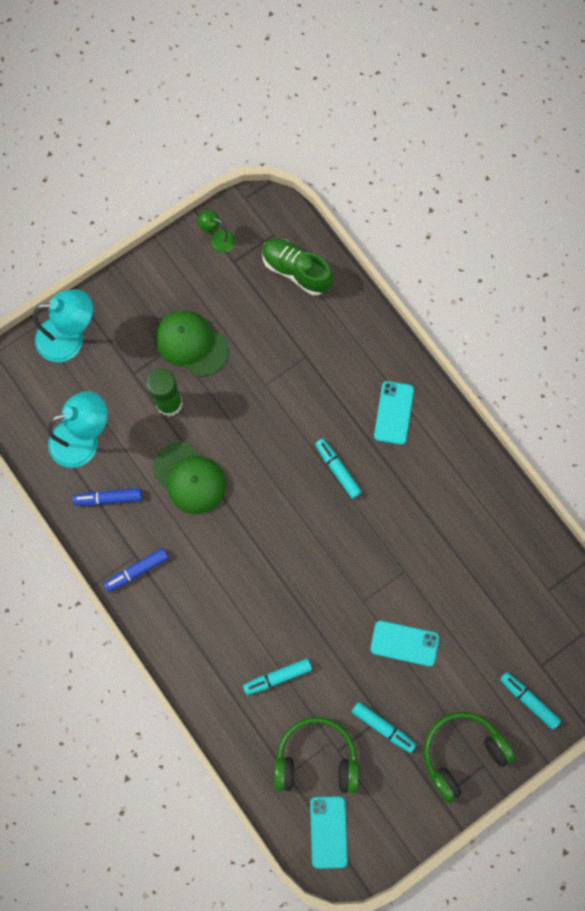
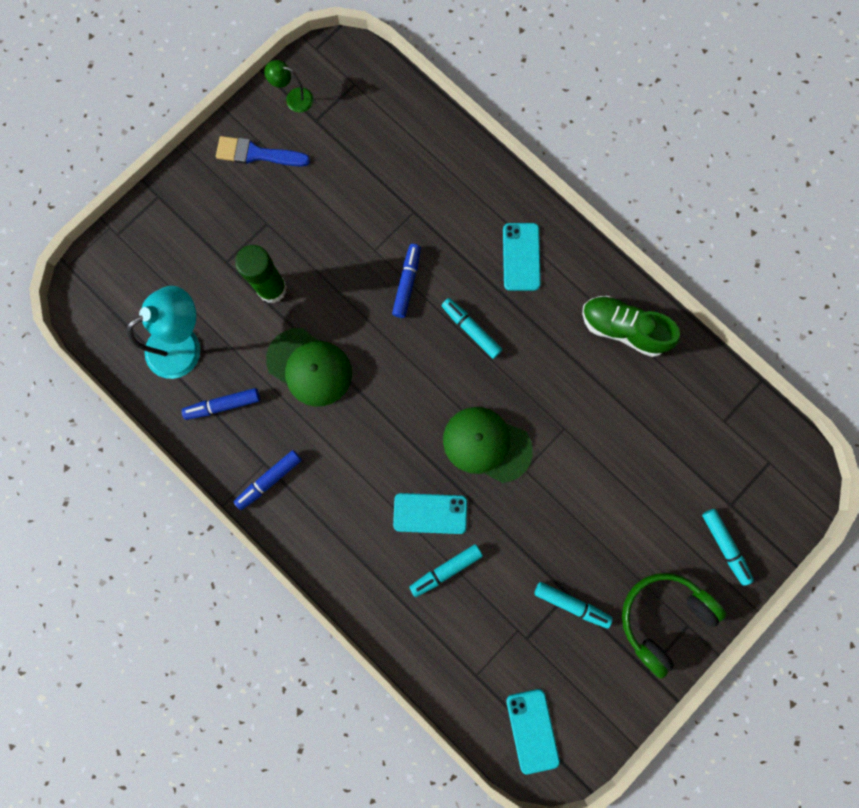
camera: 10 degrees left, 5 degrees up
turquoise lamp [33,289,93,362] -> none
green cap [155,310,229,377] -> green cap moved to [443,407,533,483]
green shoe [262,238,333,296] -> green shoe moved to [582,296,680,357]
green headphones [274,717,359,793] -> none
turquoise phone [370,621,439,666] -> turquoise phone moved to [393,493,467,534]
turquoise marker [500,672,561,729] -> turquoise marker turned 150 degrees counterclockwise [702,509,754,586]
none -> blue brush [216,136,310,167]
none -> blue marker [392,244,421,318]

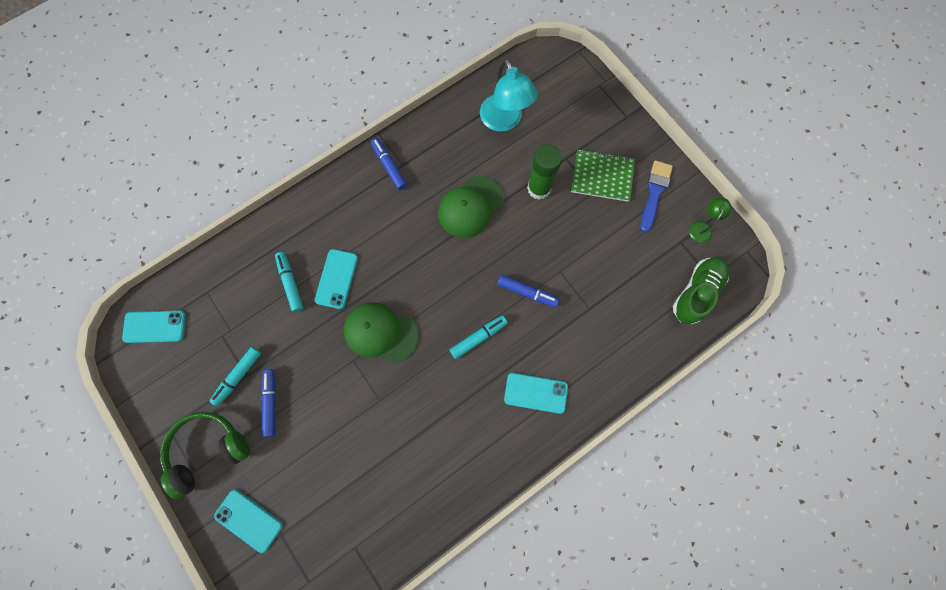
camera: 100 degrees right, 5 degrees down
blue marker [182,388,260,420] -> blue marker moved to [261,369,276,437]
green cap [443,407,533,483] -> green cap turned 105 degrees counterclockwise [344,302,418,363]
green shoe [582,296,680,357] -> green shoe moved to [673,257,729,324]
green headphones [622,573,726,679] -> green headphones turned 90 degrees counterclockwise [160,412,250,499]
turquoise marker [702,509,754,586] -> turquoise phone [214,489,283,553]
none -> green notebook [571,149,635,202]

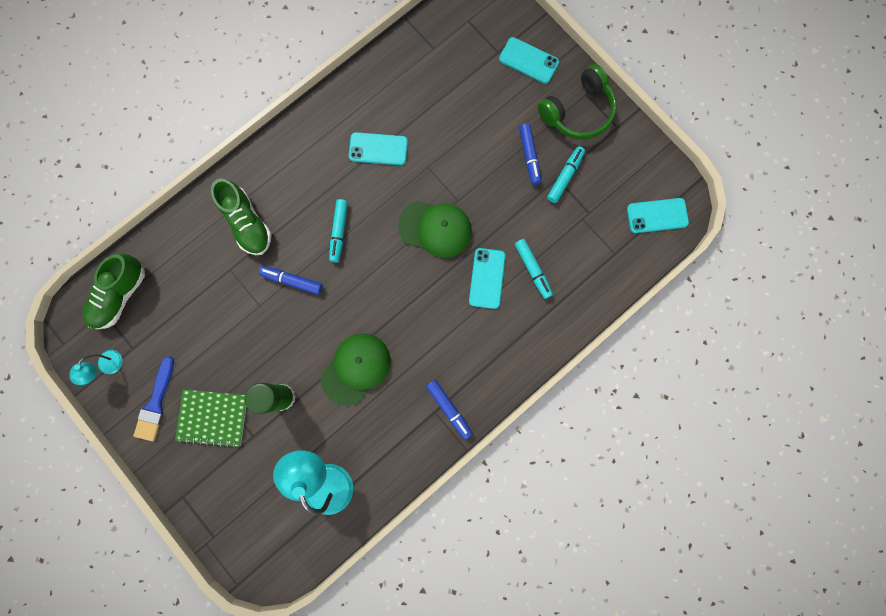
camera: 175 degrees right, 5 degrees up
turquoise marker [450,315,508,359] -> turquoise marker turned 45 degrees counterclockwise [329,199,348,262]
turquoise phone [504,373,568,414] -> turquoise phone moved to [349,132,408,165]
green lamp [689,197,731,243] -> turquoise lamp [70,350,122,385]
none -> green shoe [211,178,272,255]

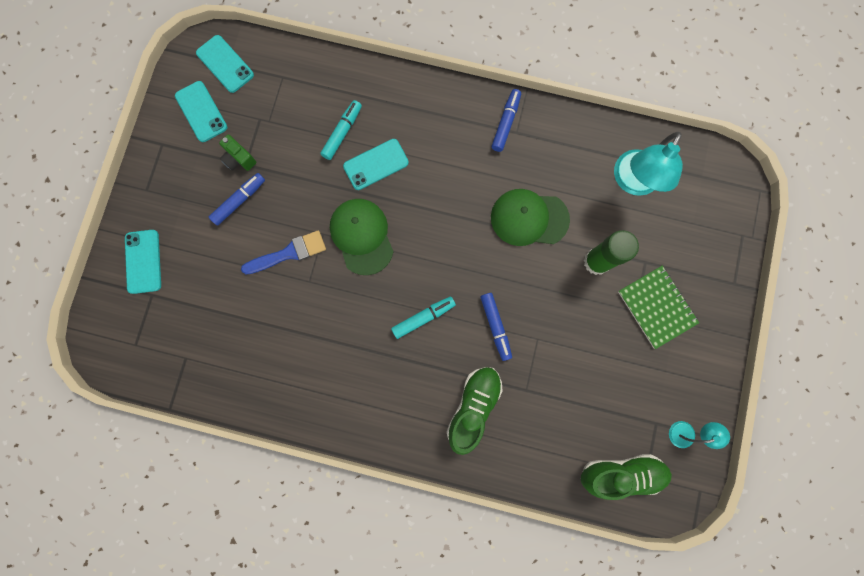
camera: 125 degrees left, 0 degrees up
blue brush [133,356,174,441] -> blue brush moved to [241,230,326,275]
turquoise phone [349,132,408,165] -> turquoise phone moved to [175,81,227,142]
green headphones [538,64,617,139] -> none
turquoise marker [547,146,585,203] -> green camera [219,134,256,171]

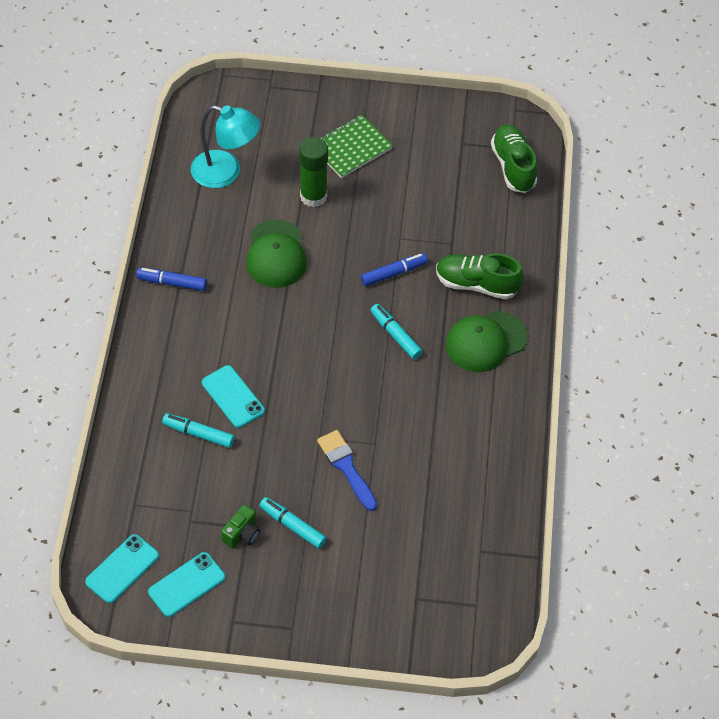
camera: 100 degrees left, 25 degrees down
turquoise phone [125,230,161,294] -> none
blue marker [209,173,265,226] -> turquoise marker [260,497,327,548]
green cap [330,199,394,275] -> green cap moved to [446,311,527,372]
turquoise lamp [669,421,730,449] -> none

